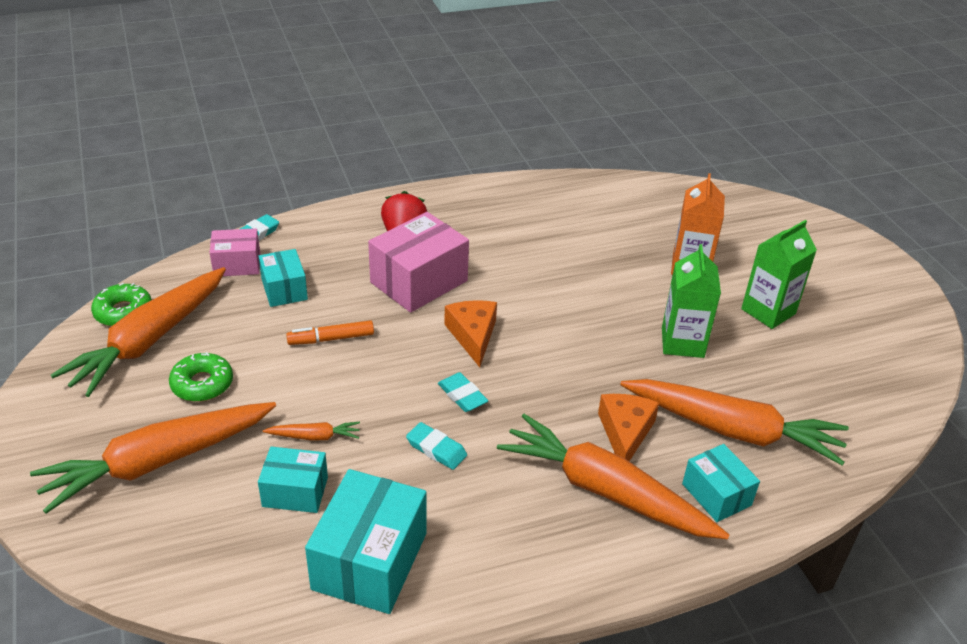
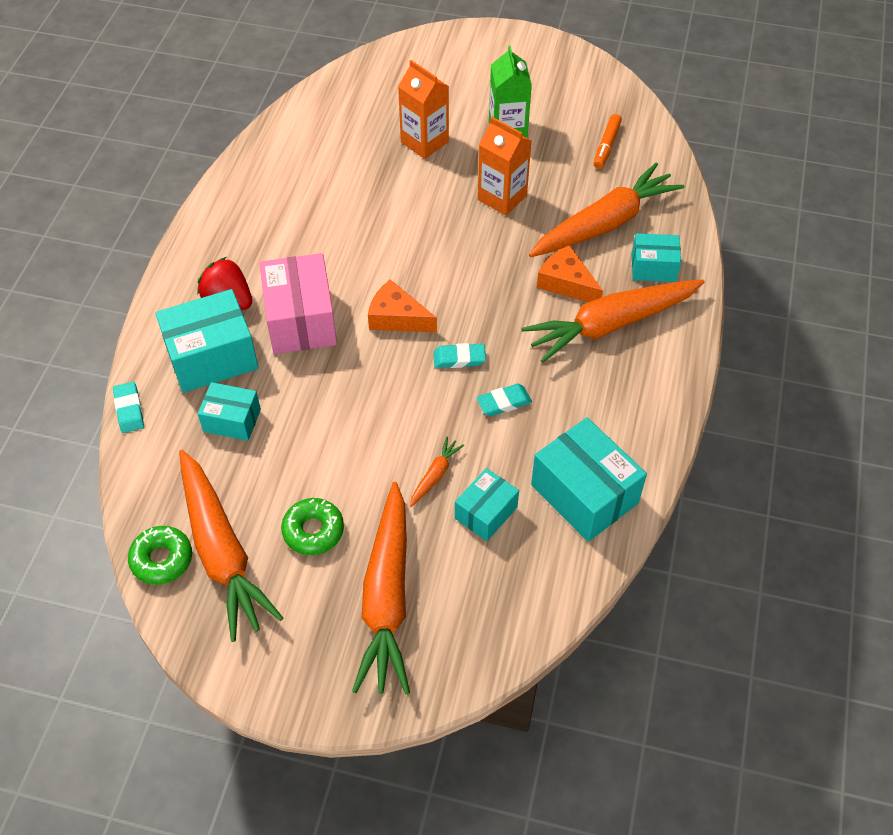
camera: 55 degrees left, 15 degrees up
pink box [209,228,260,276] -> none
orange marker [286,320,374,345] -> orange marker moved to [594,114,622,169]
green carton [662,244,721,358] -> orange carton [478,117,532,216]
none -> turquoise box [155,289,259,393]

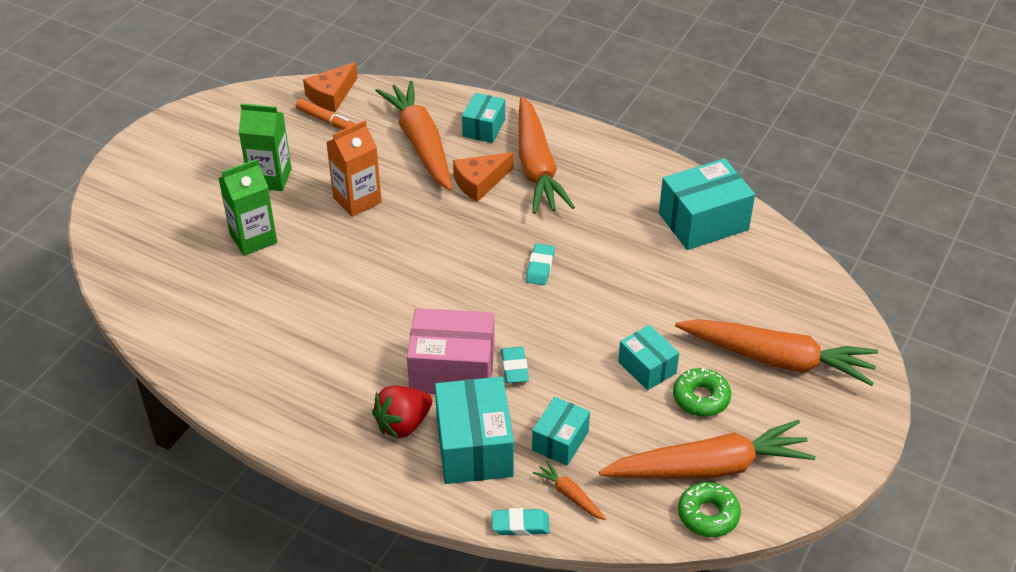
camera: 75 degrees left, 10 degrees down
orange cheese [368,280,437,332] -> orange cheese moved to [303,62,357,112]
orange carton [398,60,449,159] -> green carton [218,159,277,256]
orange carrot [410,437,464,507] -> orange carrot moved to [533,461,606,520]
turquoise box [455,468,519,541] -> turquoise box moved to [618,325,679,390]
turquoise eraser [476,384,532,416] -> turquoise eraser moved to [501,347,529,383]

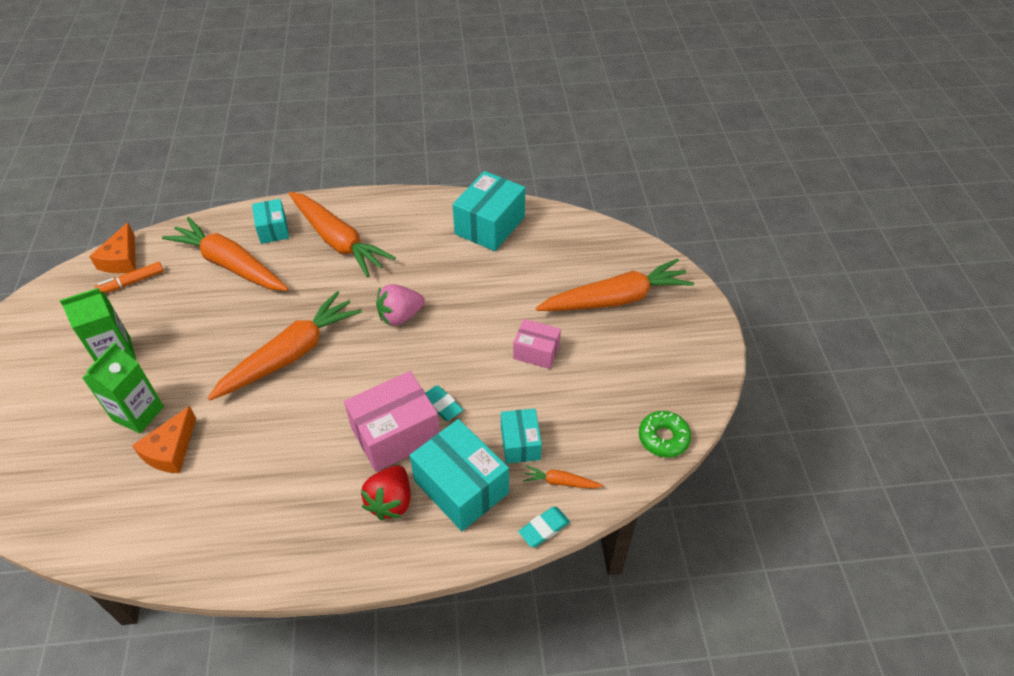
camera: 35 degrees left, 5 degrees up
orange marker [296,99,355,130] -> orange marker turned 150 degrees clockwise [95,262,164,293]
orange carton [326,120,382,217] -> none
orange cheese [453,152,514,202] -> orange cheese moved to [132,406,196,473]
turquoise eraser [526,243,555,285] -> pink strawberry [376,284,425,326]
orange carrot [599,420,816,479] -> orange carrot moved to [208,291,362,400]
turquoise box [618,325,679,390] -> pink box [513,319,561,369]
green donut [673,368,731,417] -> none

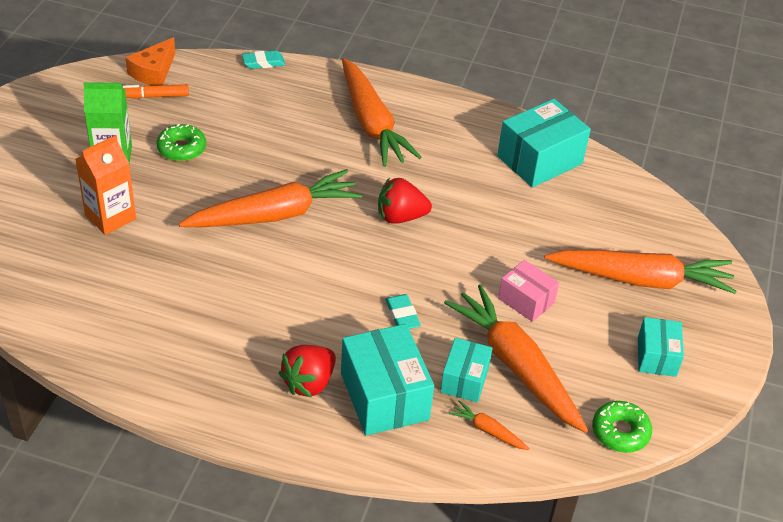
camera: 20 degrees right, 5 degrees down
green carton [83,342,164,433] -> orange carton [75,135,136,235]
orange cheese [132,406,196,473] -> none
orange carrot [162,217,288,291] -> orange carrot moved to [444,284,588,433]
turquoise box [252,199,289,244] -> turquoise box moved to [638,317,684,377]
pink box [344,371,440,472] -> none
pink strawberry [376,284,425,326] -> red strawberry [378,177,432,224]
turquoise eraser [518,507,570,547] -> turquoise eraser moved to [242,51,285,69]
none -> green donut [156,124,206,162]

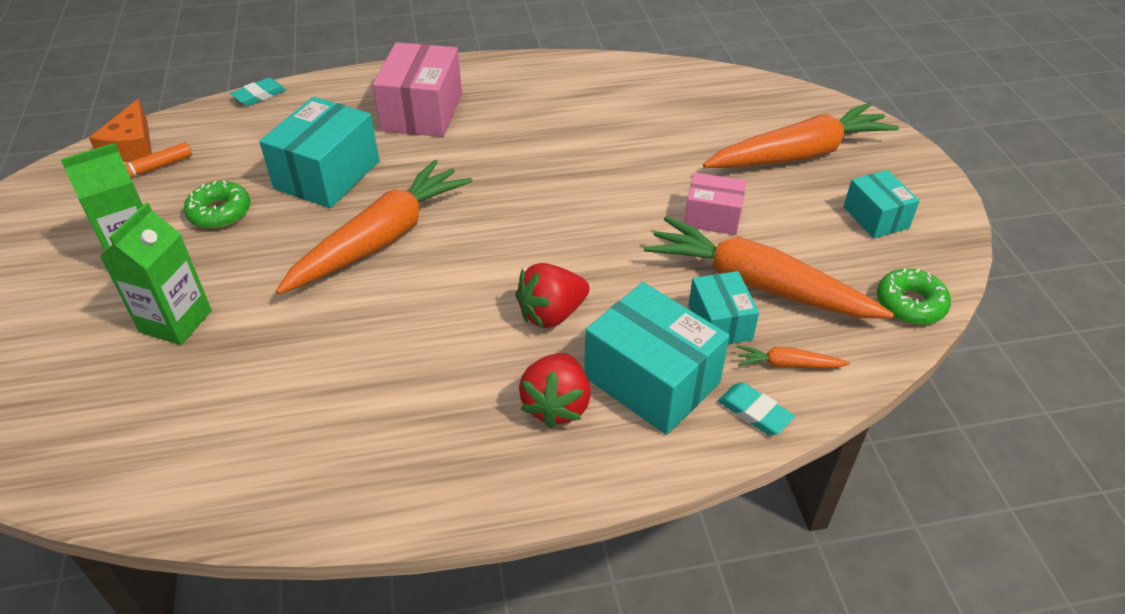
camera: 25 degrees left, 0 degrees up
orange carton [75,135,136,235] -> green carton [100,202,212,345]
orange carrot [342,58,422,167] -> pink box [373,42,462,137]
red strawberry [378,177,432,224] -> red strawberry moved to [515,263,589,328]
turquoise eraser [385,294,421,329] -> turquoise eraser moved to [718,382,795,435]
turquoise box [497,99,591,188] -> turquoise box moved to [259,97,379,208]

